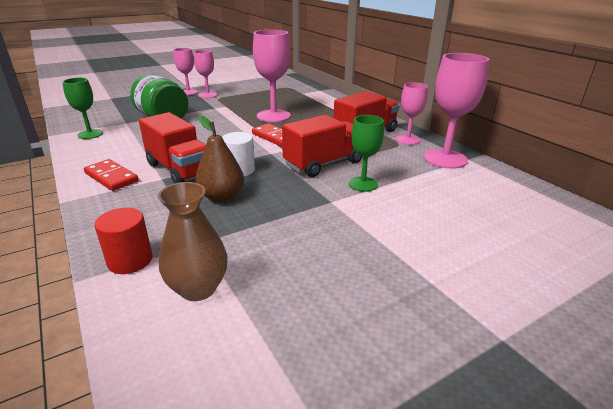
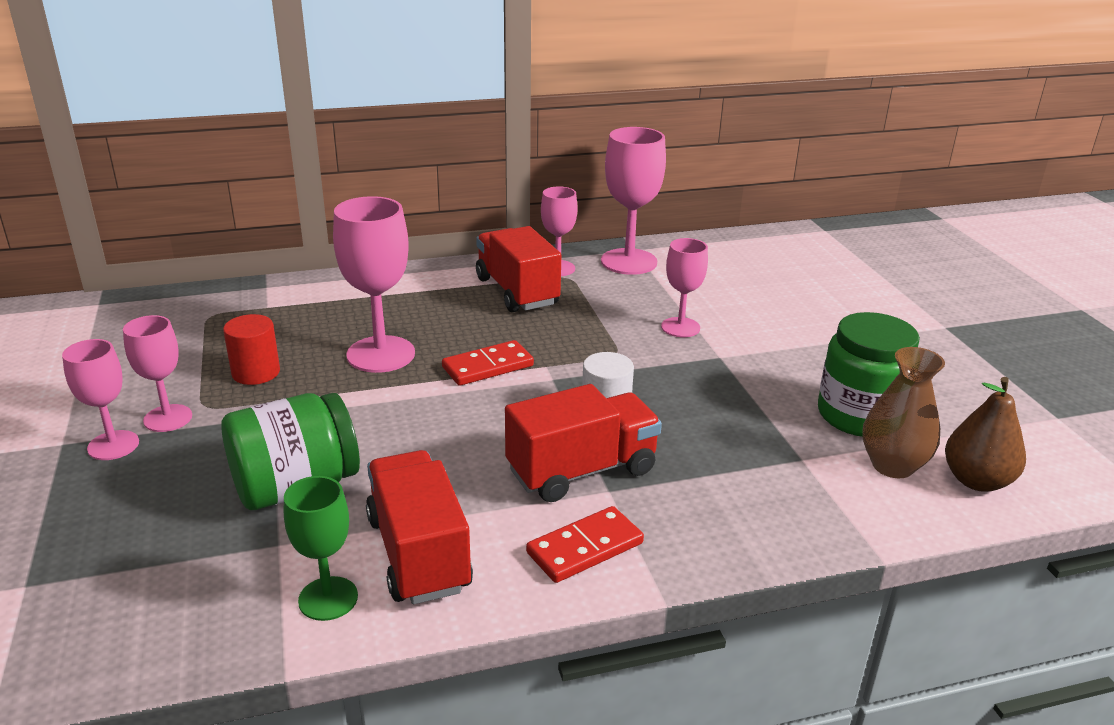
camera: 75 degrees left, 0 degrees up
red cylinder [94,208,153,274] -> red cylinder moved to [223,314,280,385]
brown pear [195,116,244,202] -> brown pear moved to [945,377,1026,492]
red truck [282,115,362,177] -> red truck moved to [366,450,473,604]
green goblet [349,115,384,192] -> pink goblet [661,238,708,337]
none -> green jar [818,312,920,437]

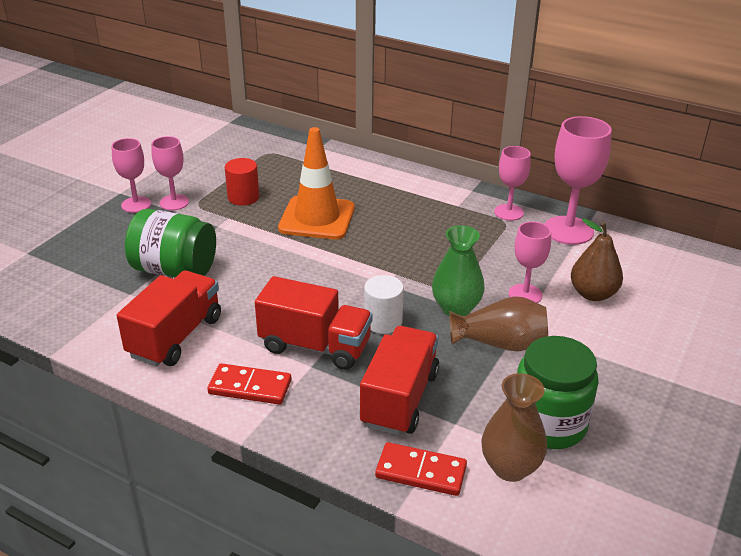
camera: 45 degrees right, 5 degrees up
green goblet [284,476,358,621] -> none
pink goblet [333,196,415,373] -> orange traffic cone [278,127,355,240]
red domino [442,340,534,386] -> red domino moved to [375,442,467,496]
red truck [476,226,561,312] -> red truck moved to [360,326,439,436]
brown pear [945,377,1026,492] -> brown pear moved to [571,218,623,301]
none -> green vase [432,225,485,316]
none -> brown vase [449,296,548,352]

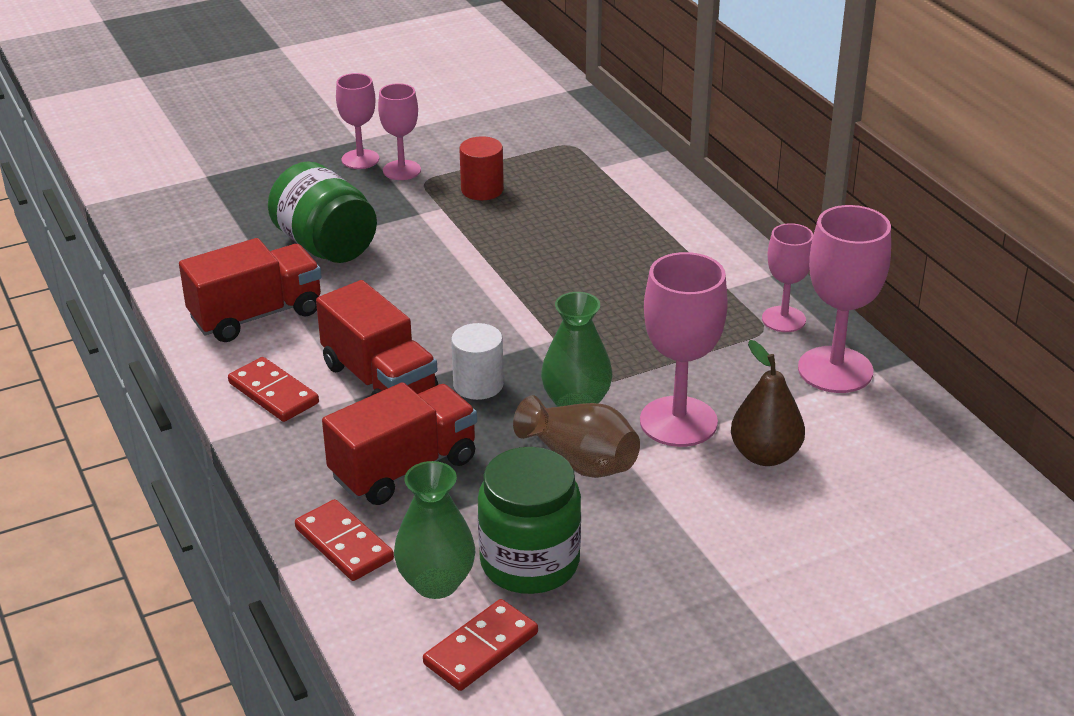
camera: 35 degrees right, 0 degrees up
orange traffic cone [278,127,355,240] -> none
brown vase [481,373,547,482] -> green vase [394,461,475,599]
pink goblet [509,221,551,303] -> pink goblet [640,252,728,447], size x1.64
none -> red domino [423,599,538,691]

